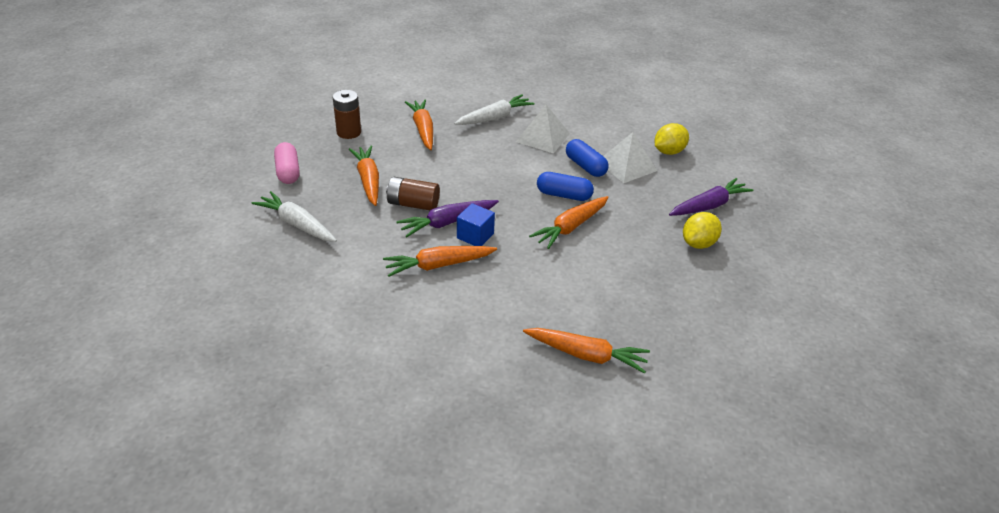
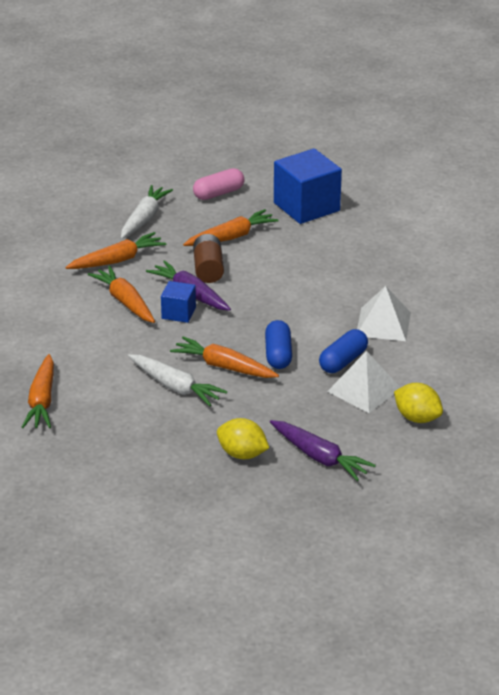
camera: 75 degrees right, 5 degrees down
brown battery [333,90,361,139] -> blue cube [274,148,342,224]
orange carrot [405,99,433,150] -> orange carrot moved to [65,232,166,269]
white carrot [454,95,534,125] -> white carrot moved to [128,354,227,406]

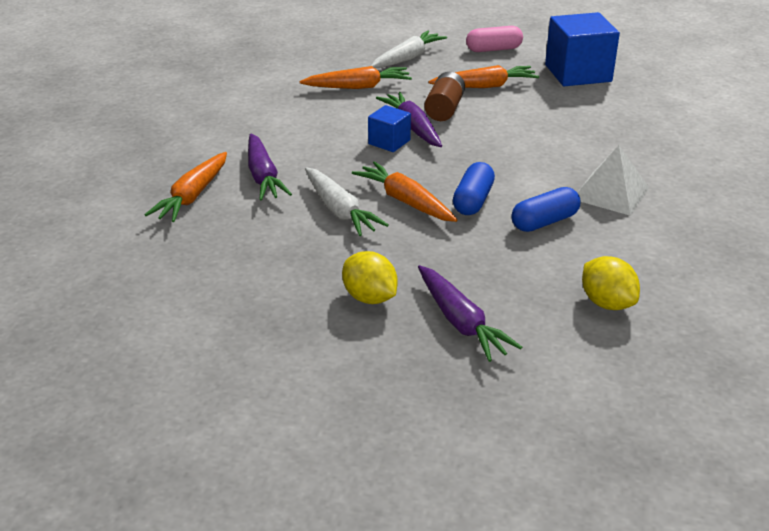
camera: 20 degrees right, 0 degrees up
orange carrot [88,266,155,323] -> none
white pyramid [327,351,401,413] -> none
none -> purple carrot [248,133,292,201]

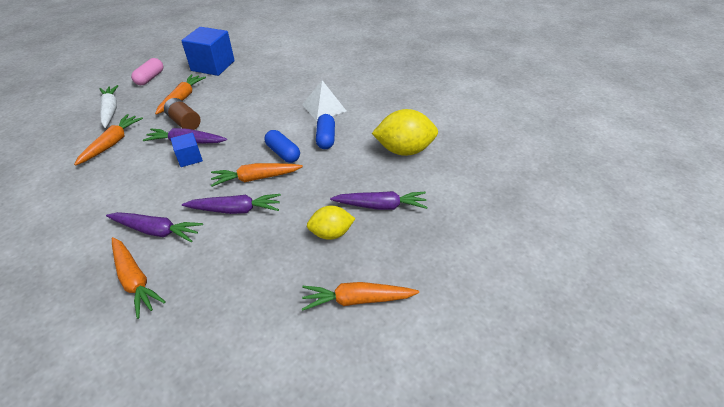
camera: 60 degrees left, 10 degrees up
white carrot [305,167,388,236] -> purple carrot [182,194,281,214]
yellow lemon [582,256,640,310] -> yellow lemon [372,109,438,156], size x1.62
none -> orange carrot [302,282,419,311]

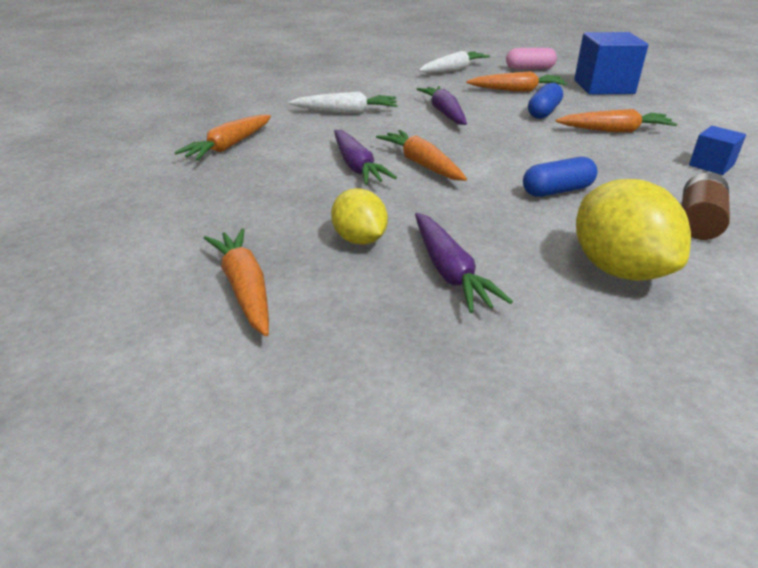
camera: 70 degrees right, 10 degrees down
orange carrot [74,114,143,166] -> orange carrot moved to [555,109,677,132]
purple carrot [106,212,203,243] -> none
brown battery [164,98,201,130] -> brown battery moved to [682,173,730,240]
blue cube [171,133,203,167] -> blue cube moved to [689,126,746,175]
blue capsule [264,130,300,163] -> blue capsule moved to [528,83,563,119]
white pyramid [302,80,346,121] -> none
none -> white carrot [289,92,398,114]

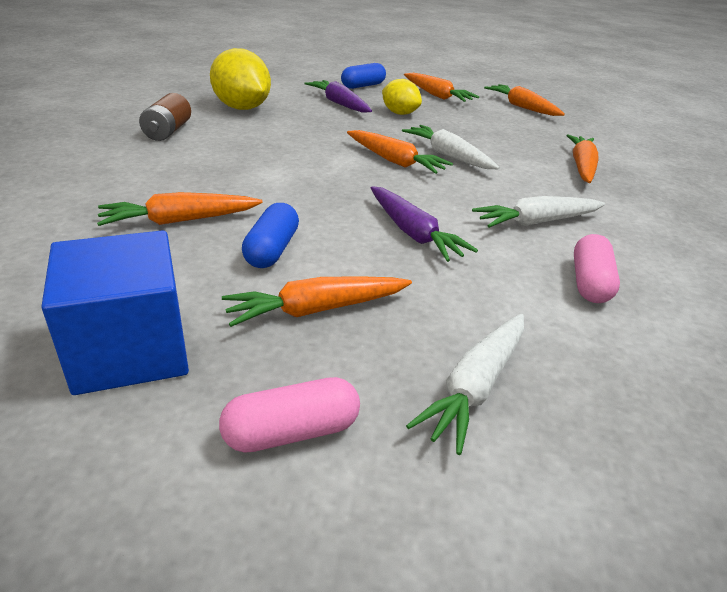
camera: 160 degrees right, 0 degrees up
purple carrot [334,130,397,185] -> white carrot [402,125,500,169]
blue capsule [523,157,597,197] -> blue capsule moved to [341,63,386,89]
blue cube [689,126,746,175] -> none
none -> orange carrot [484,84,565,116]
none -> pink capsule [574,234,620,303]

